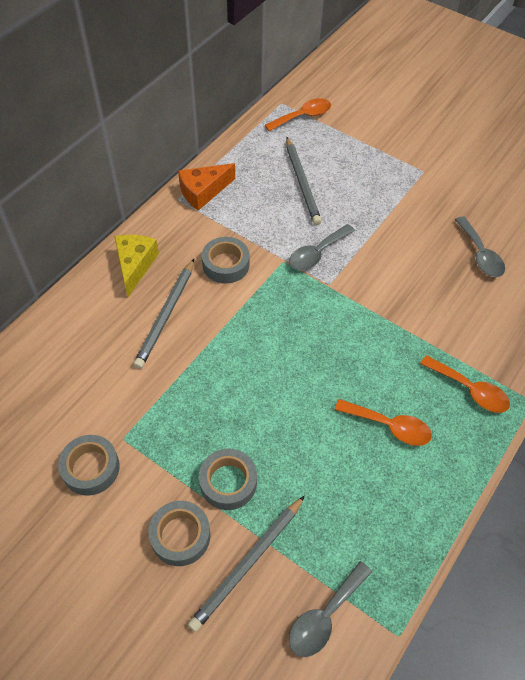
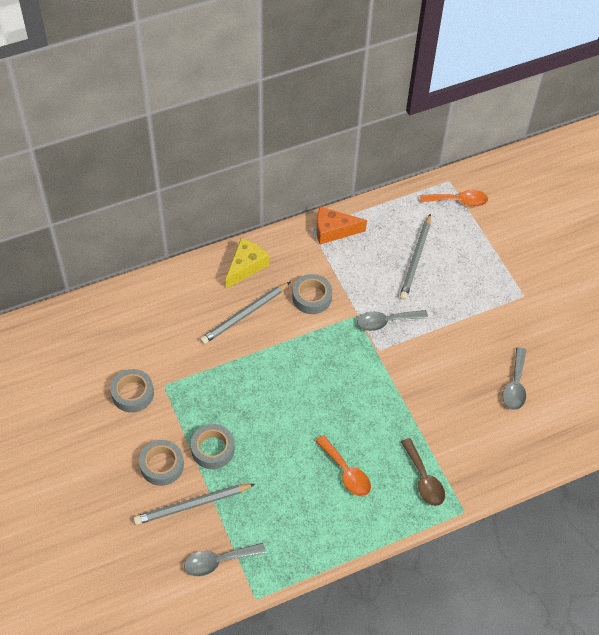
camera: 30 degrees right, 0 degrees up
orange spoon [420,355,510,413] -> brown spoon [401,438,445,506]

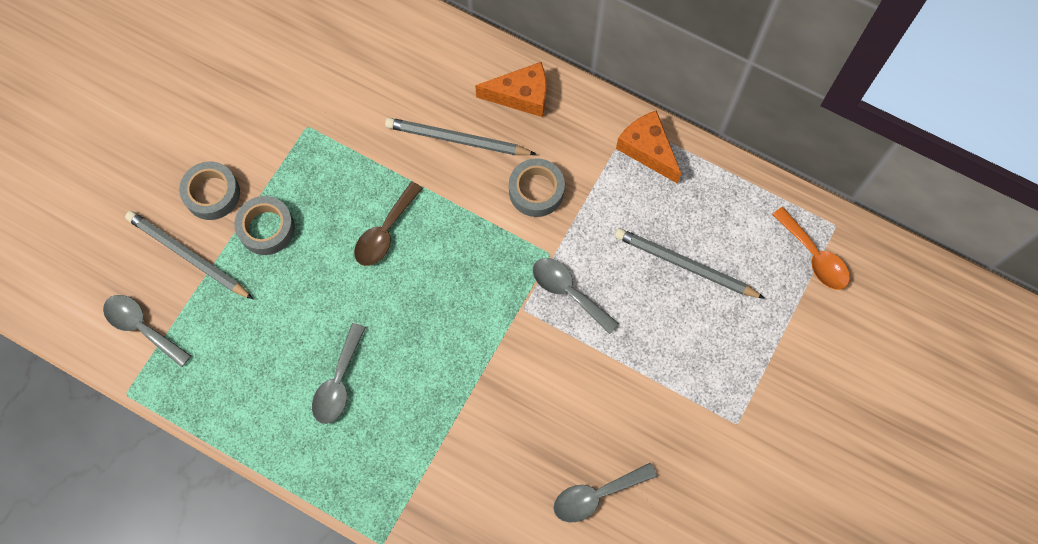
camera: 55 degrees right, 15 degrees up
grey tape [110,369,154,413] -> none
yellow cheese [226,238,269,289] -> orange cheese [475,62,547,117]
orange spoon [316,435,371,496] -> grey spoon [312,323,366,424]
grey pencil [400,214,431,300] -> grey pencil turned 45 degrees clockwise [615,228,765,299]
brown spoon [401,438,445,506] -> brown spoon moved to [354,182,423,266]

